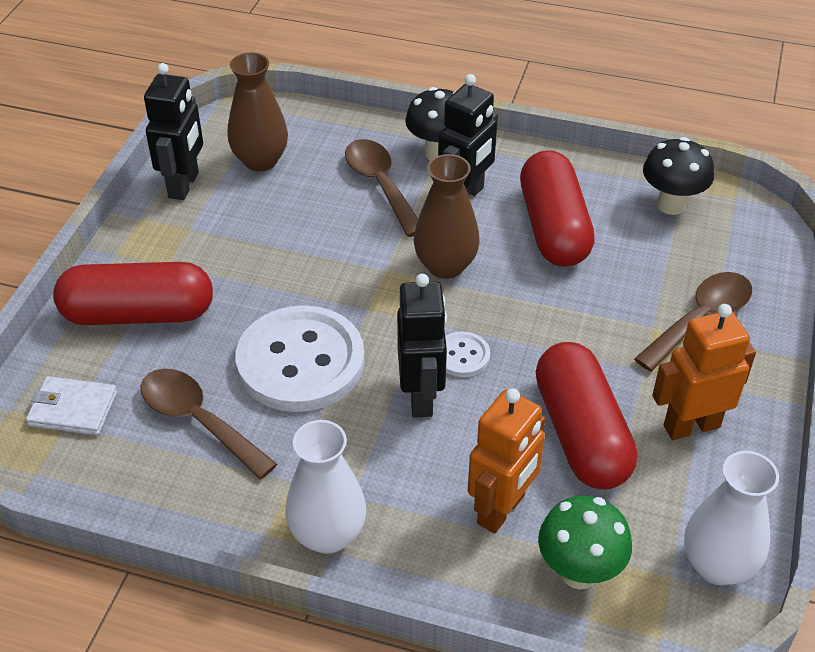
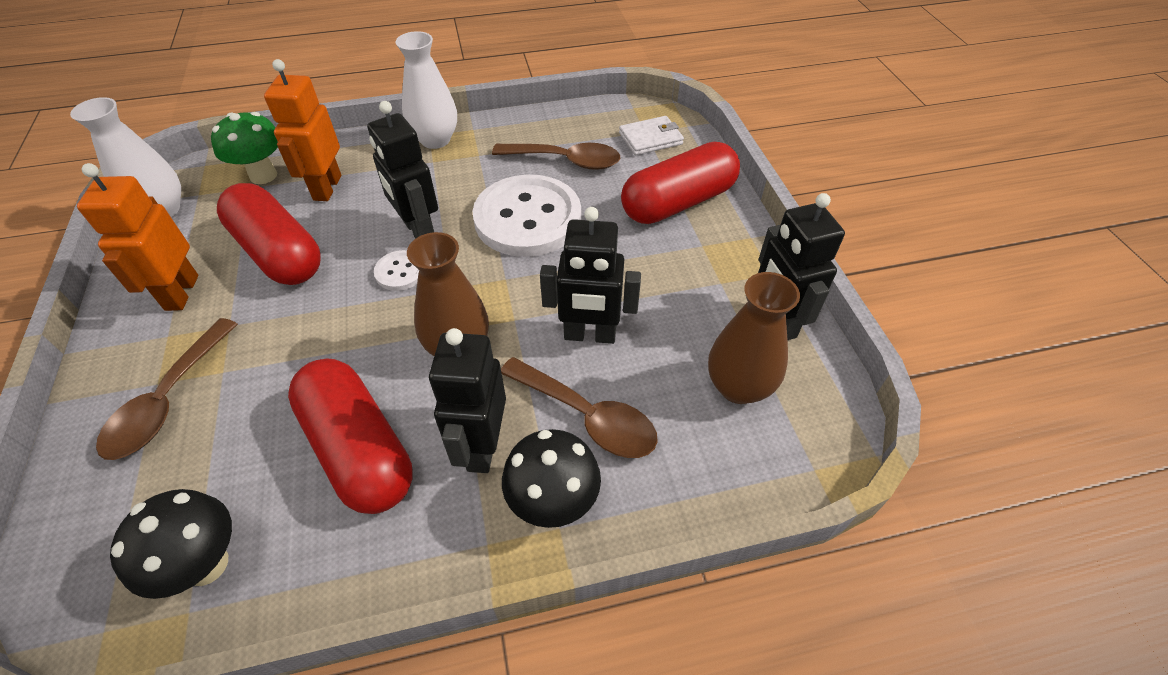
camera: 150 degrees right, 5 degrees up
orange robot [652,304,756,440] -> orange robot turned 135 degrees clockwise [77,163,198,311]
none -> black robot [540,207,641,344]

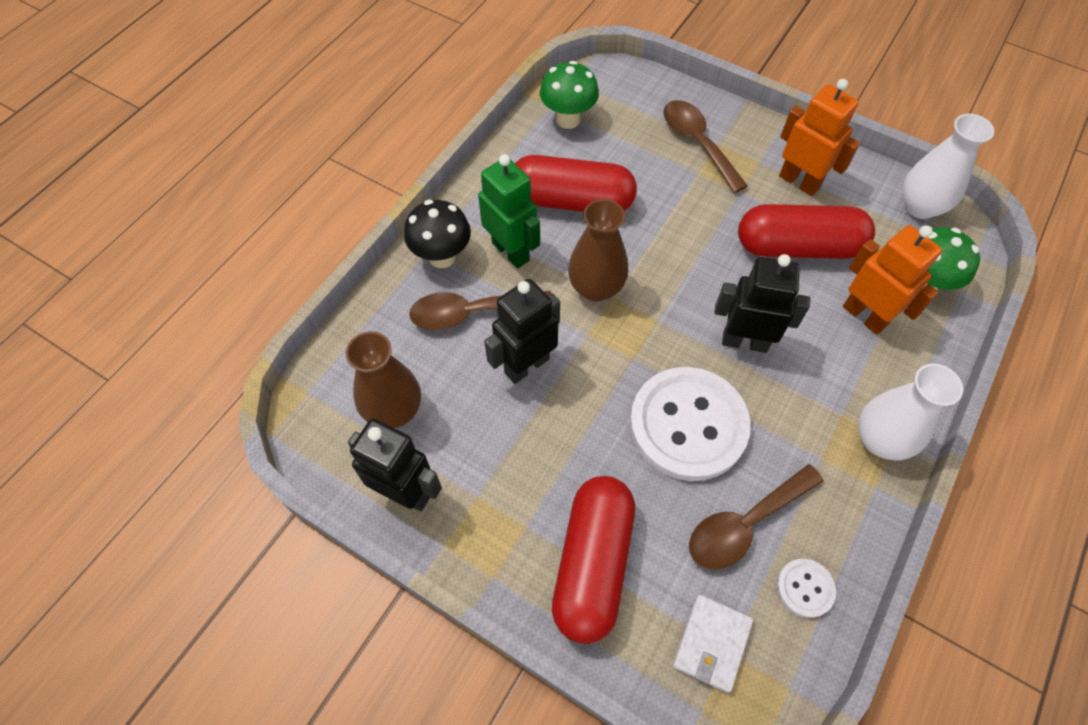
camera: 135 degrees right, 10 degrees up
black mushroom [110,489,232,599] -> green mushroom [540,61,599,129]
white button [374,250,419,291] -> white button moved to [777,559,836,618]
black robot [429,328,506,473] -> green robot [478,154,540,268]

